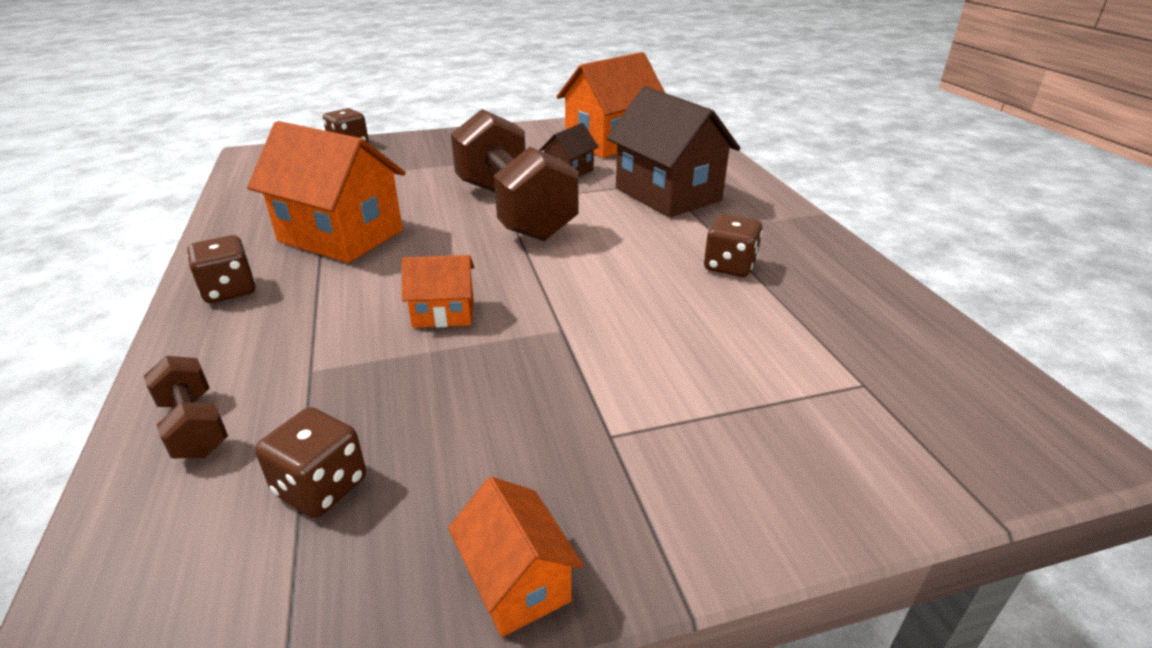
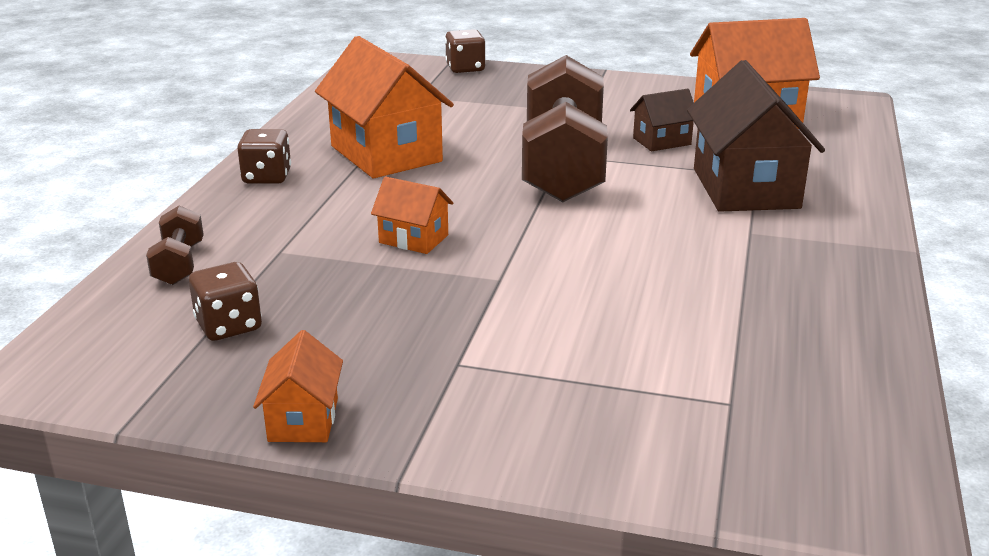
camera: 30 degrees right, 5 degrees down
brown dice [704,214,762,277] -> none

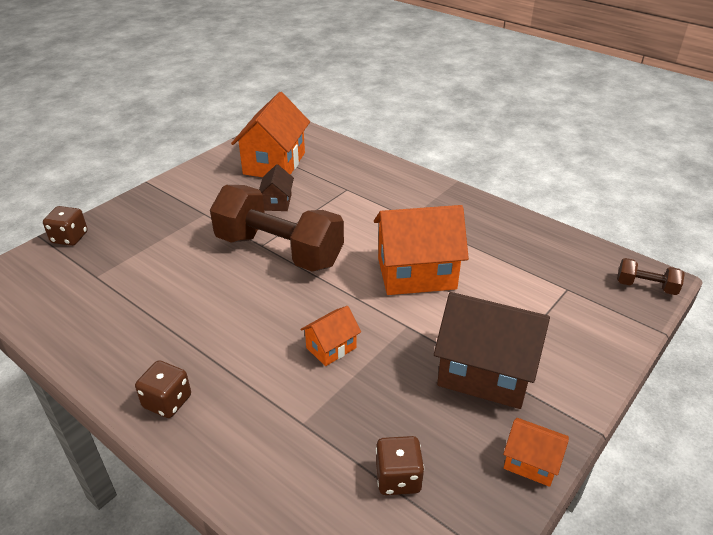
camera: 65 degrees left, 10 degrees up
brown dumbbell [146,205,204,285] -> brown dumbbell moved to [617,258,685,295]
orange house [315,36,454,178] -> orange house moved to [374,205,469,295]
brown house [687,60,825,212] -> brown house moved to [434,292,550,409]

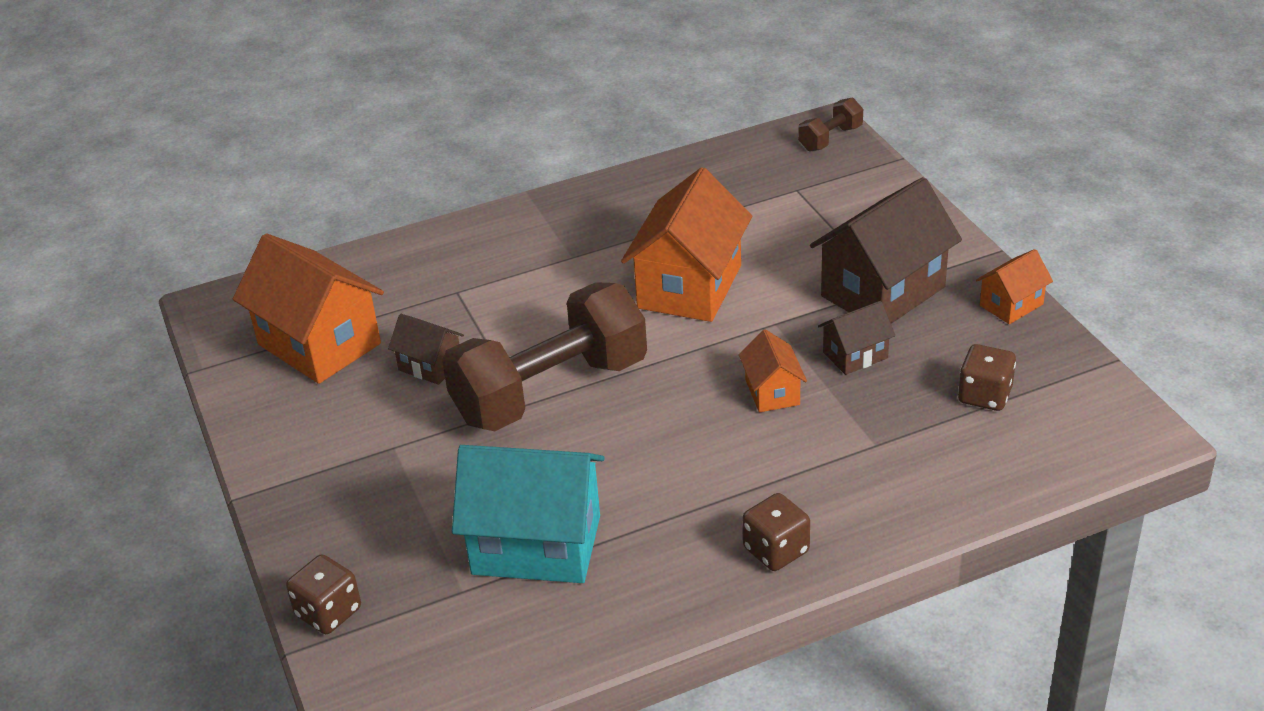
camera: 60 degrees left, 0 degrees up
none -> turquoise house [452,445,605,583]
none -> brown house [818,301,895,375]

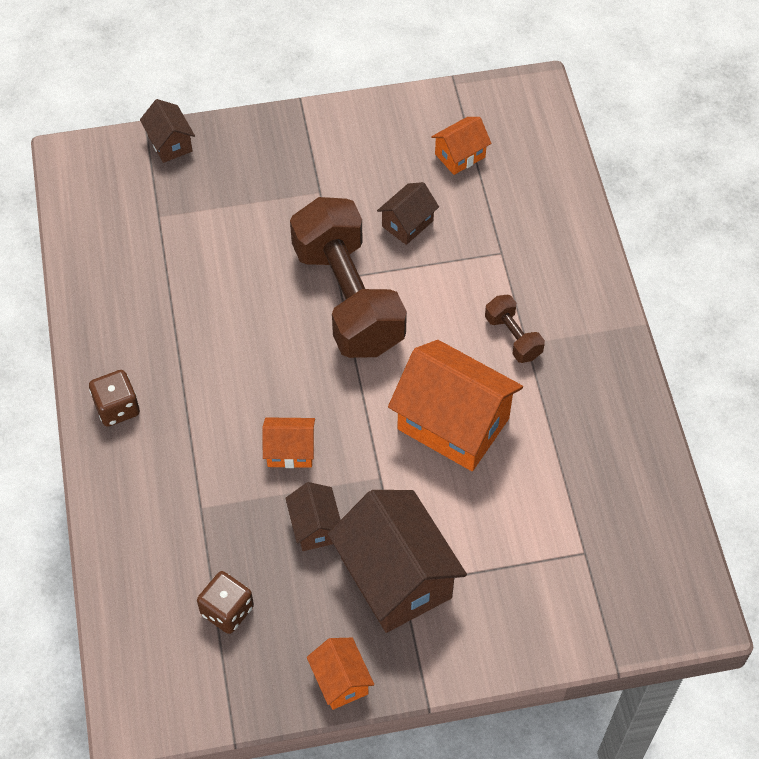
camera: 100 degrees right, 20 degrees up
orange house [233,233,384,384] -> orange house [431,117,492,175], size x0.50
brown dice [286,554,361,634] -> brown house [140,99,195,163]
turquoise house [452,445,605,583] -> none
brown dumbbell [798,98,863,151] -> brown dumbbell moved to [485,295,545,363]

